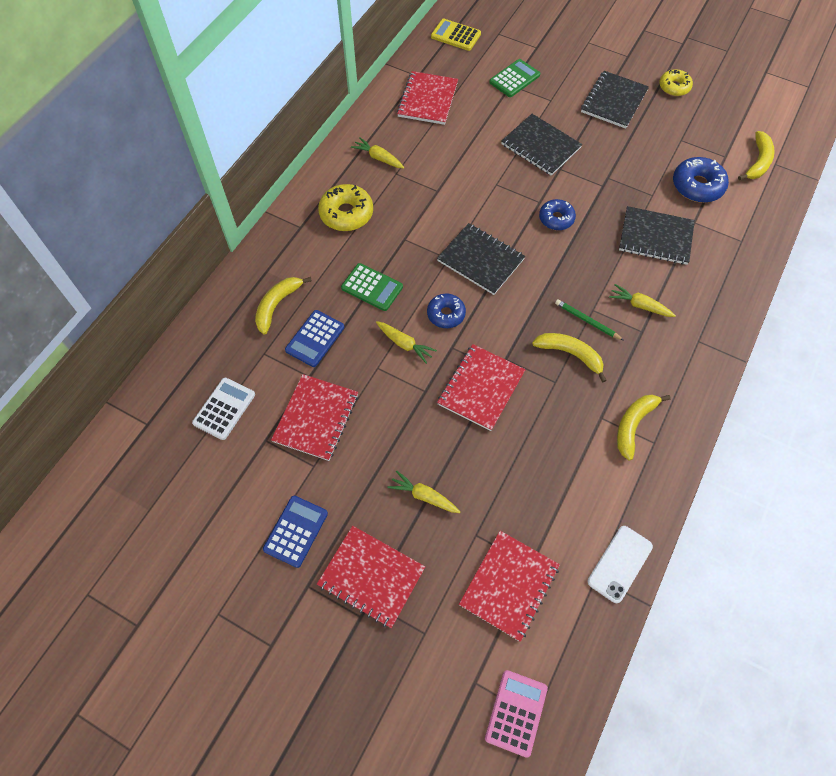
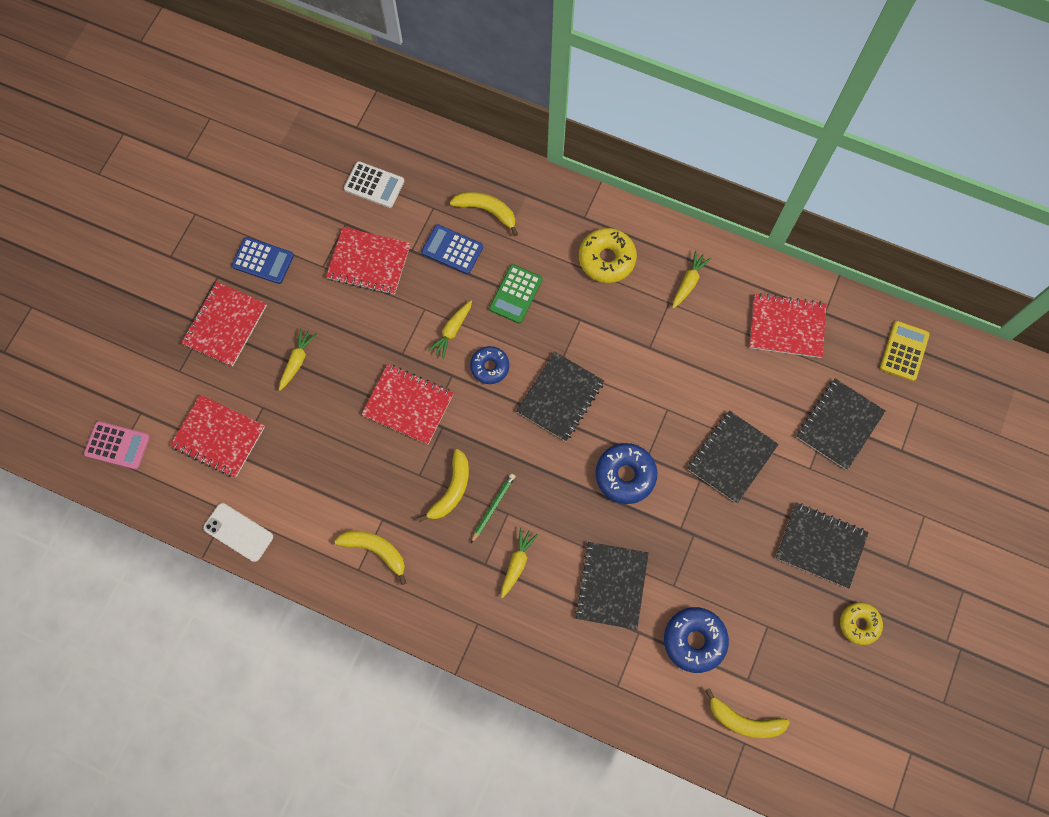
camera: 85 degrees right, 10 degrees up
green calculator [489,59,540,97] -> black notebook [796,378,885,470]
blue donut [539,199,576,230] -> blue donut [596,443,657,504], size x1.52

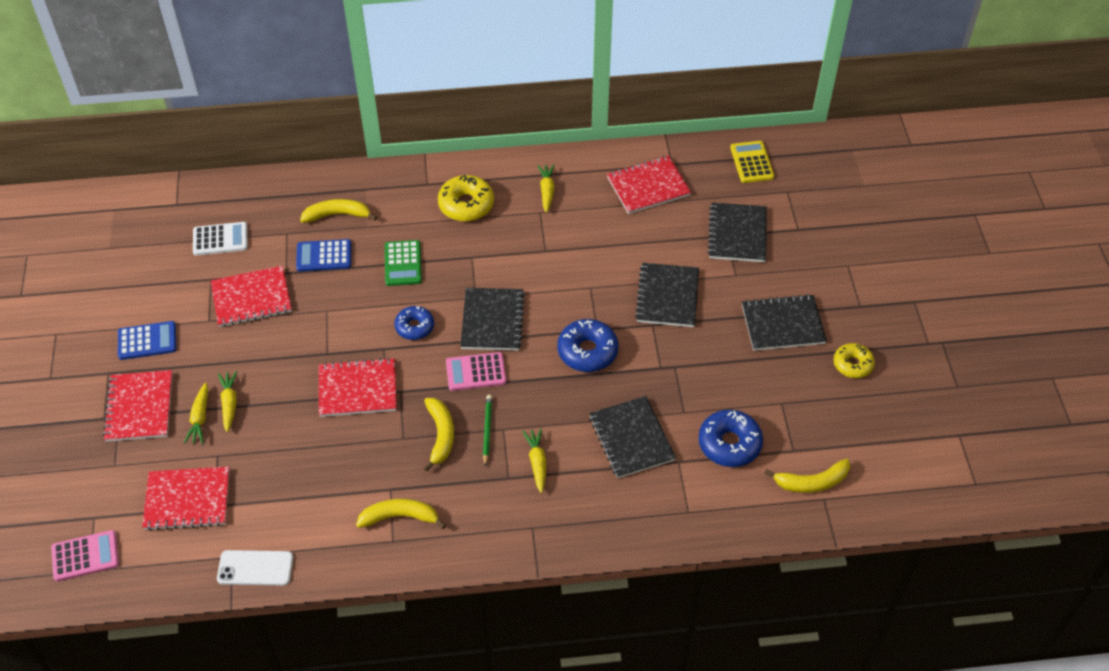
camera: 30 degrees left, 20 degrees down
yellow carrot [428,301,472,359] -> yellow carrot moved to [184,383,208,444]
none -> pink calculator [446,352,506,391]

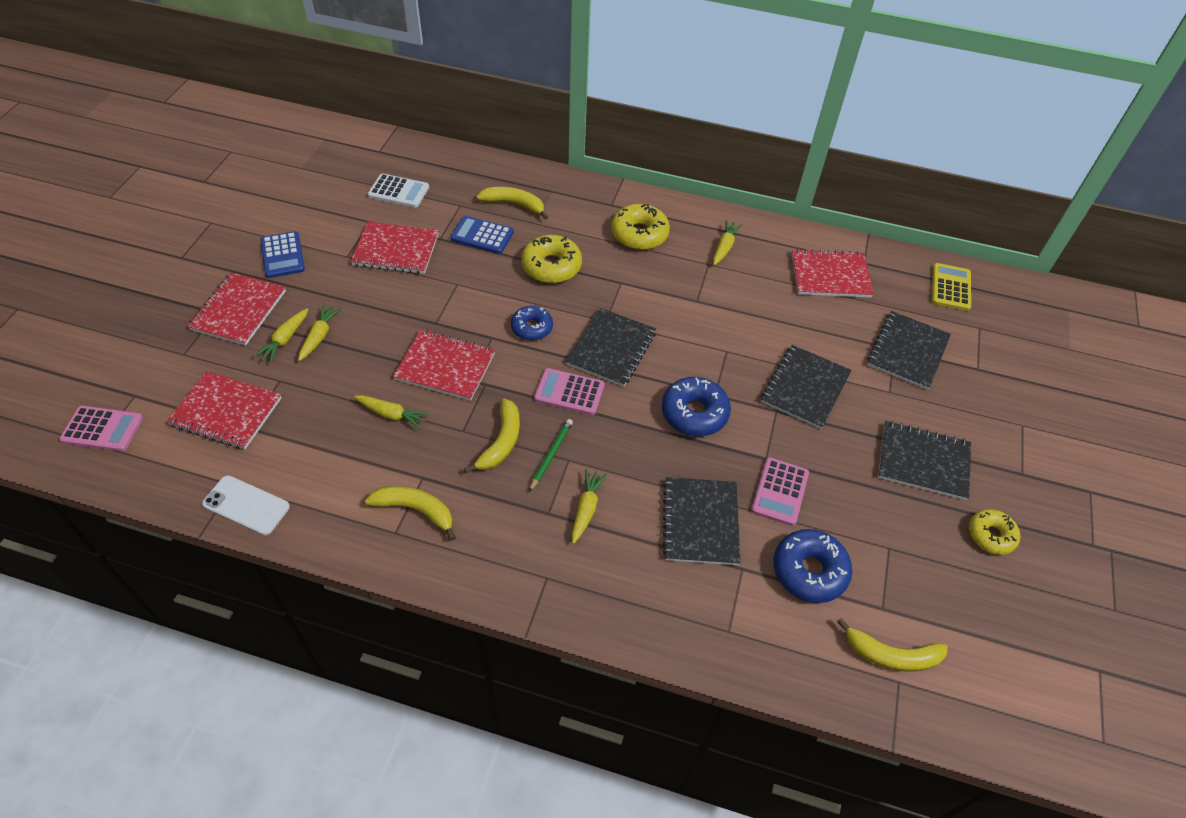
camera: 20 degrees right, 0 degrees up
blue calculator [118,321,176,360] -> blue calculator turned 60 degrees clockwise [261,231,305,278]
green calculator [385,240,422,286] -> yellow donut [521,235,582,283]
none -> yellow carrot [354,395,430,430]
none -> pink calculator [751,457,809,526]

